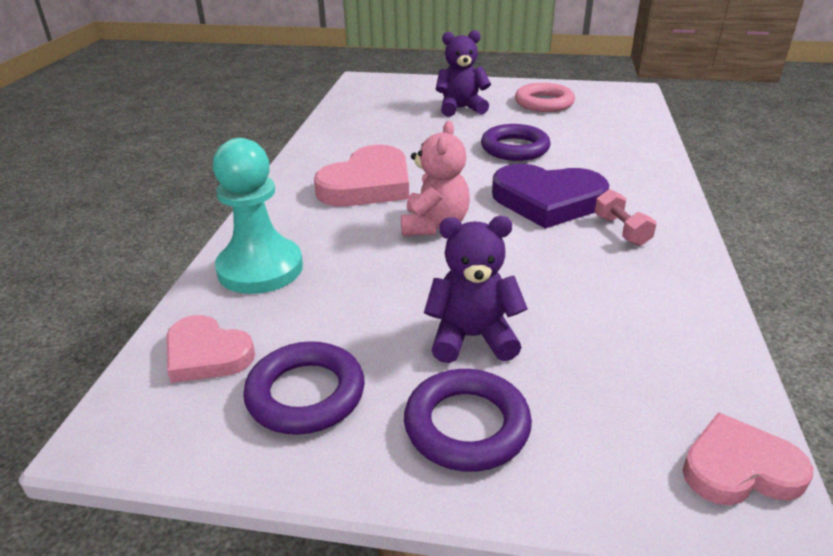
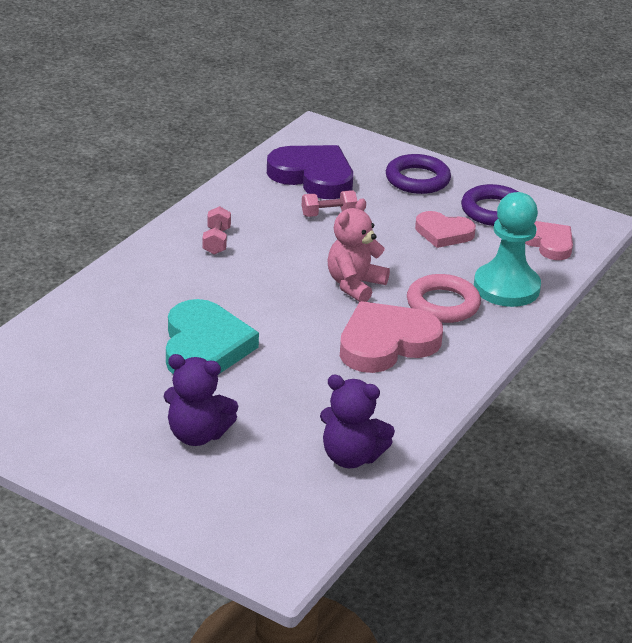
camera: 160 degrees left, 0 degrees up
purple teddy bear [424,216,528,363] -> purple teddy bear moved to [320,374,395,468]
purple ring [481,124,551,161] -> turquoise heart [166,299,259,374]
purple heart [492,164,609,229] -> purple heart moved to [267,145,353,199]
pink ring [515,83,575,112] -> pink ring moved to [407,274,481,323]
pink heart [683,412,813,505] -> pink heart moved to [415,211,476,248]
none -> pink dumbbell [302,190,358,217]

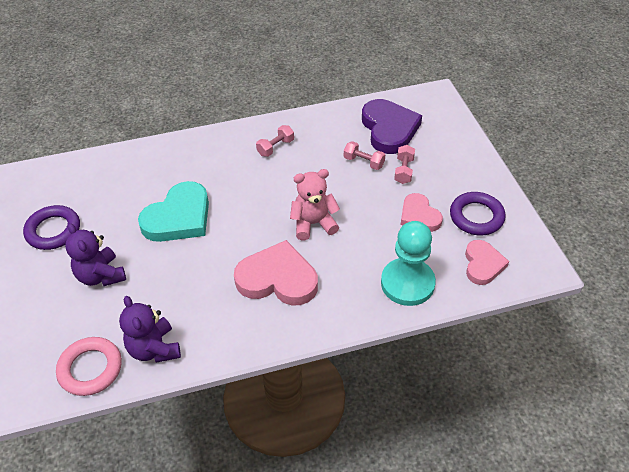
camera: 45 degrees right, 15 degrees up
purple ring [386,154,451,194] -> purple ring moved to [23,205,80,250]
pink ring [407,274,481,323] -> pink ring moved to [56,337,122,396]
none -> pink dumbbell [394,145,415,184]

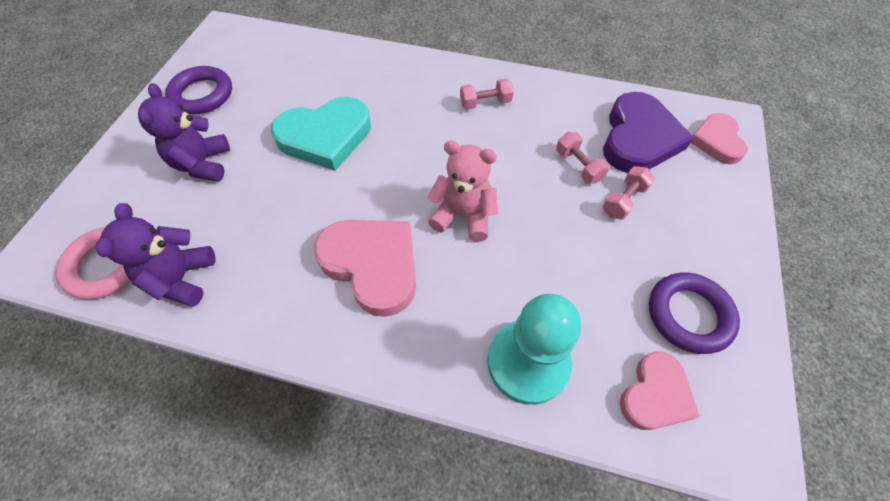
camera: 30 degrees right, 10 degrees up
pink heart [400,193,443,232] -> pink heart moved to [691,113,748,164]

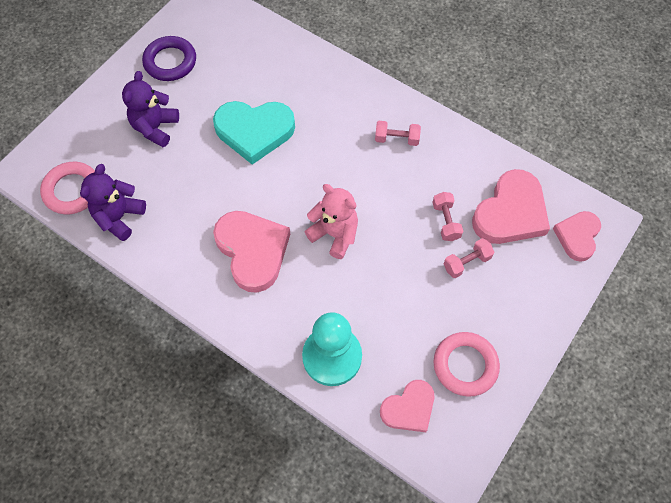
camera: 20 degrees right, 5 degrees up
purple heart [603,92,694,173] -> pink heart [472,169,550,244]
purple ring [649,272,740,354] -> pink ring [433,332,500,397]

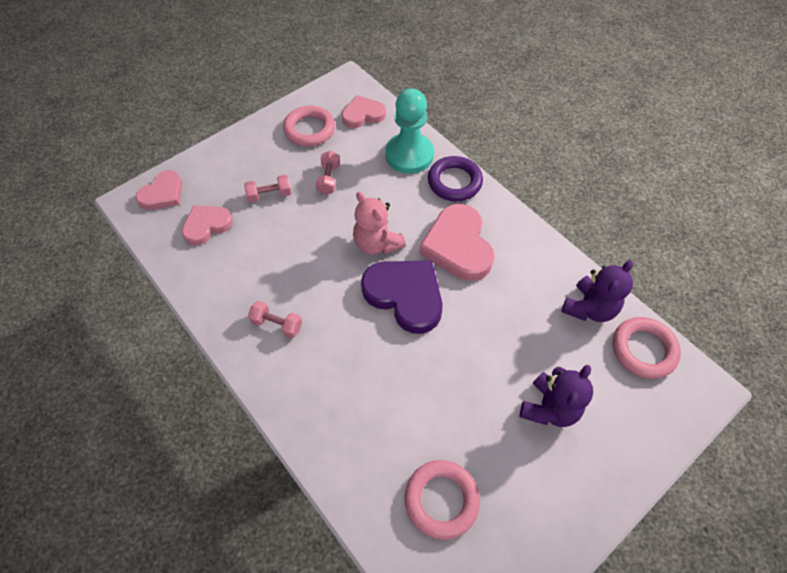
camera: 165 degrees left, 5 degrees down
purple ring [142,36,196,81] -> purple ring moved to [428,156,483,201]
turquoise heart [213,101,295,165] -> none
pink dumbbell [432,192,463,241] -> pink dumbbell moved to [316,151,340,195]
pink heart [472,169,550,244] -> pink heart [182,205,233,245], size x0.61
none -> purple heart [361,260,443,334]
none -> pink ring [405,460,480,540]

